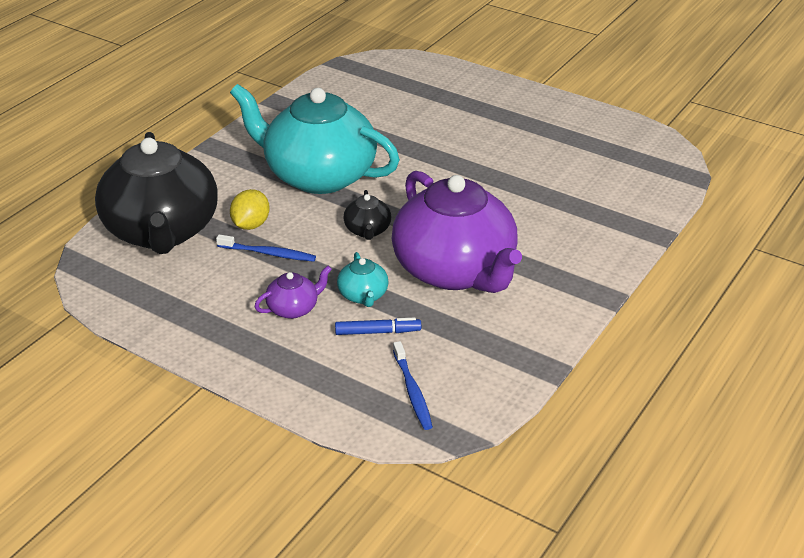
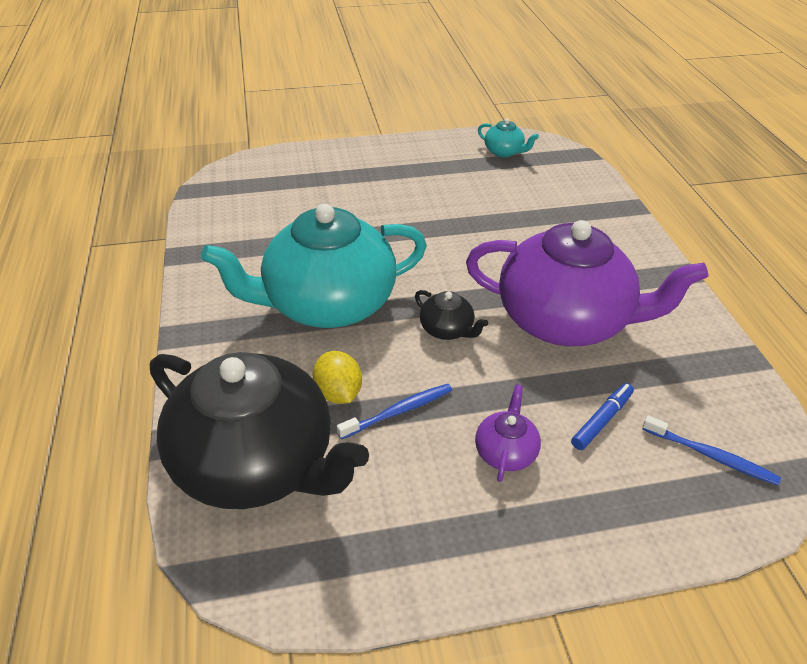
camera: 45 degrees left, 5 degrees up
turquoise teapot [337,252,388,307] -> turquoise teapot moved to [478,119,539,157]

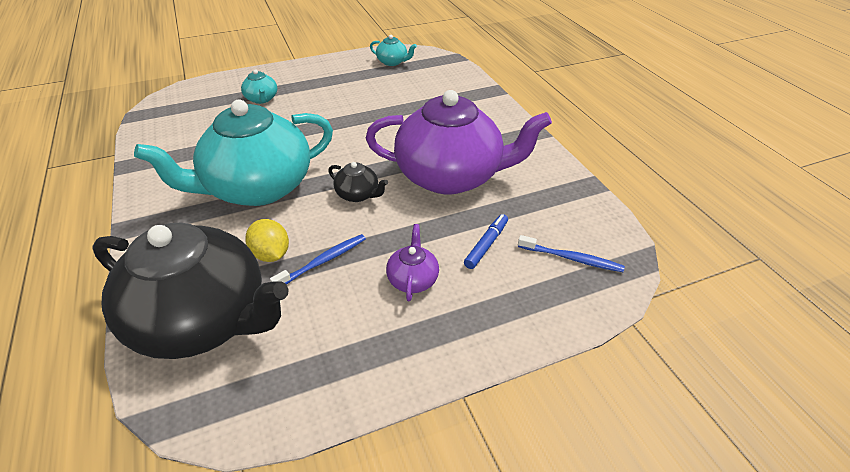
camera: 10 degrees left, 0 degrees up
none -> turquoise teapot [241,69,277,104]

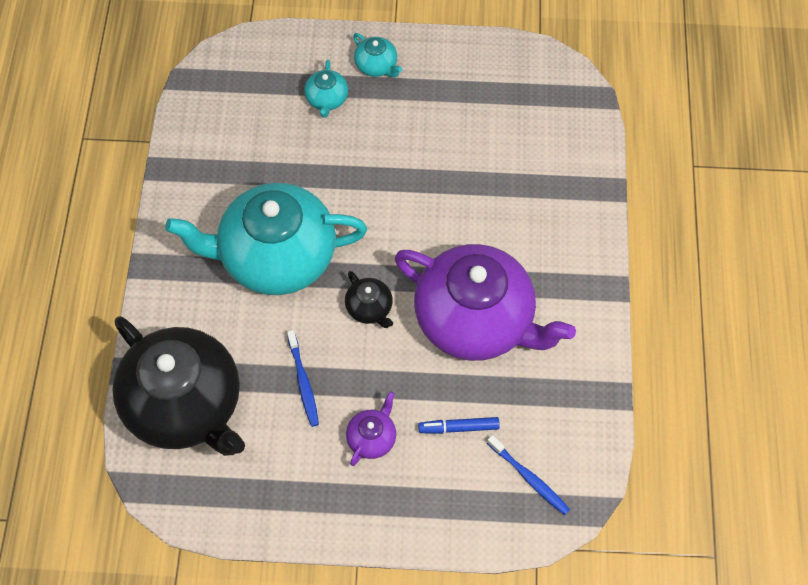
camera: 25 degrees right, 20 degrees up
yellow lemon [245,219,289,262] -> none
blue toothbrush [270,234,366,285] -> blue toothbrush turned 90 degrees clockwise [287,330,319,427]
turquoise teapot [370,35,417,66] -> turquoise teapot moved to [353,33,402,77]
blue marker [464,214,508,269] -> blue marker turned 150 degrees counterclockwise [418,417,500,434]

